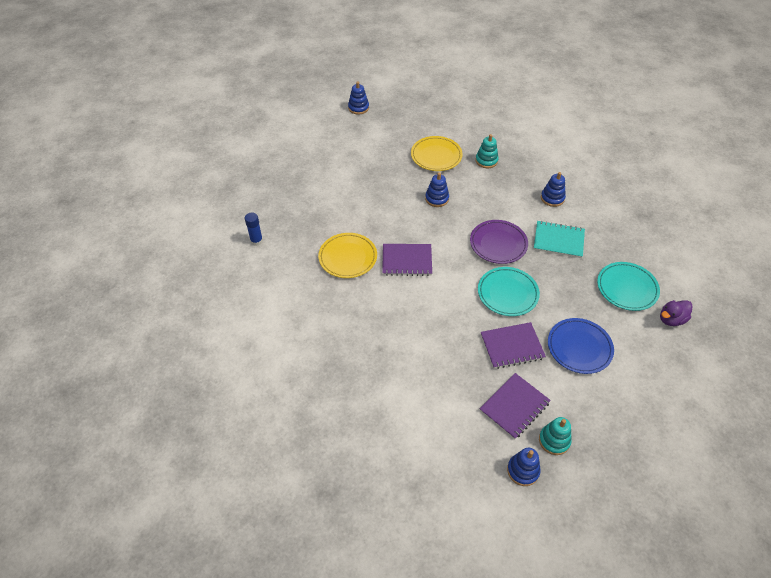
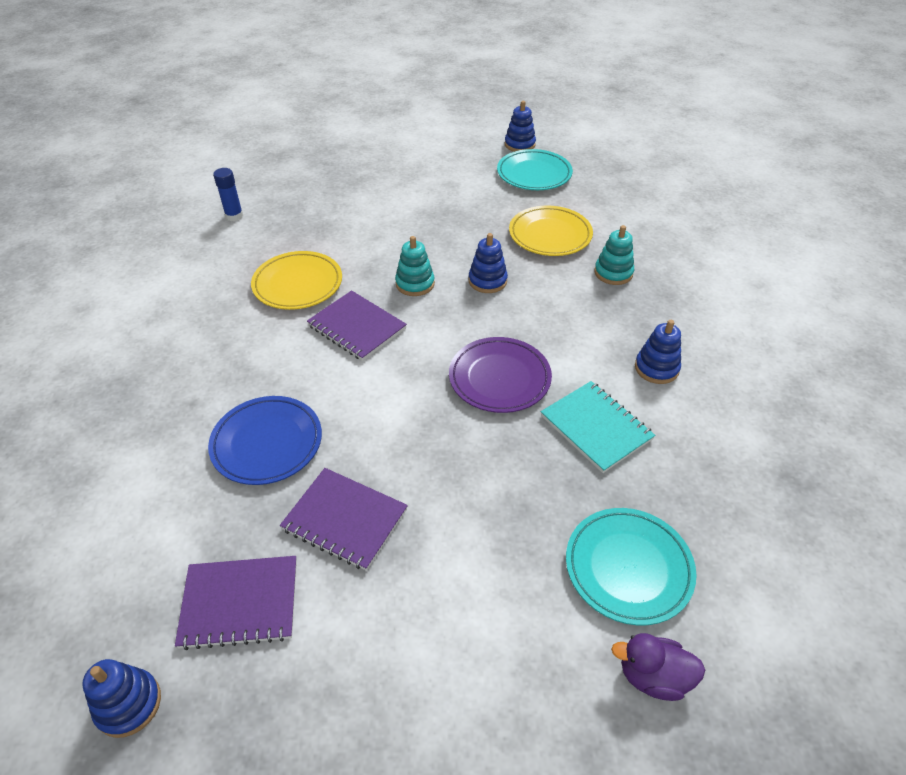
camera: 40 degrees right, 5 degrees down
turquoise plate [478,267,540,316] -> turquoise plate moved to [497,149,573,190]
turquoise stacking toy [539,417,572,455] -> turquoise stacking toy moved to [395,236,435,296]
blue plate [548,318,614,374] -> blue plate moved to [208,396,322,485]

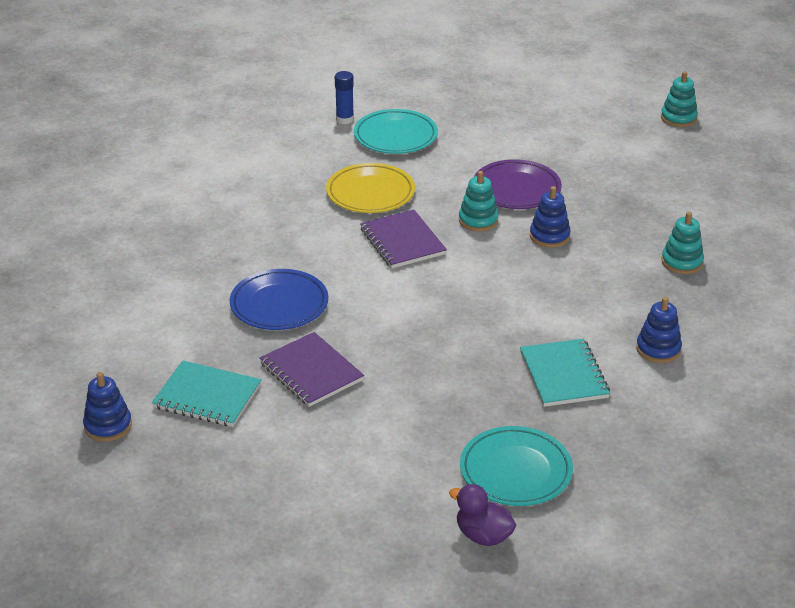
camera: 25 degrees right, 10 degrees down
purple notebook [175,556,297,650] -> turquoise notebook [152,360,261,427]
purple plate [449,337,552,413] -> purple plate moved to [474,159,562,209]
turquoise plate [497,149,573,190] -> turquoise plate moved to [354,109,438,154]
blue stacking toy [505,101,536,152] -> turquoise stacking toy [661,71,698,127]
yellow plate [509,206,593,256] -> none

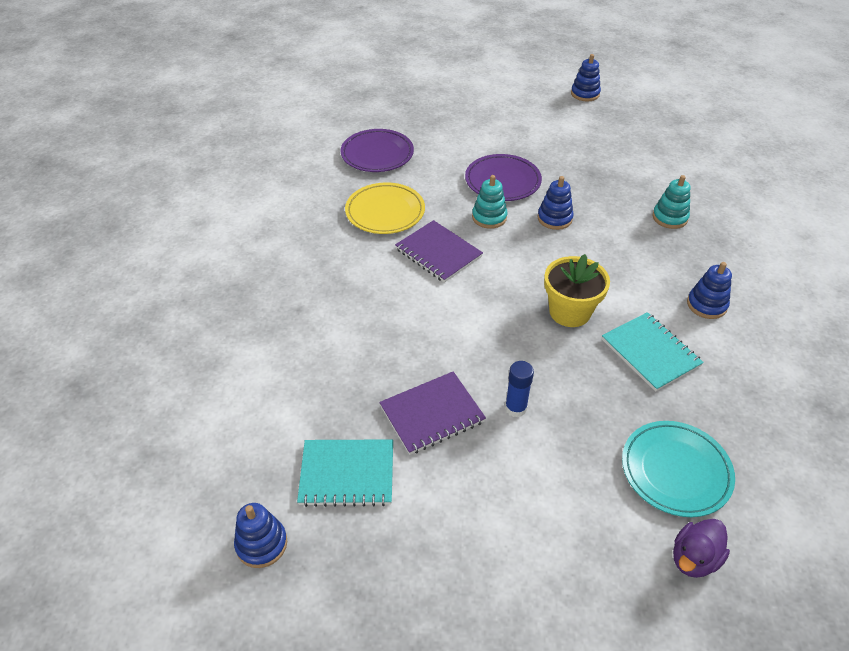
camera: 20 degrees left, 10 degrees up
blue plate [230,269,328,330] -> none
purple notebook [260,332,364,407] -> purple notebook turned 60 degrees counterclockwise [379,371,486,455]
blue glue stick [335,71,354,124] -> blue glue stick moved to [505,361,534,417]
turquoise plate [354,109,438,154] -> purple plate [340,129,414,172]
purple duck [449,484,516,546] -> purple duck turned 60 degrees counterclockwise [673,519,730,578]
turquoise stacking toy [661,71,698,127] -> blue stacking toy [571,54,601,101]
none -> yellow flower pot [544,254,610,327]

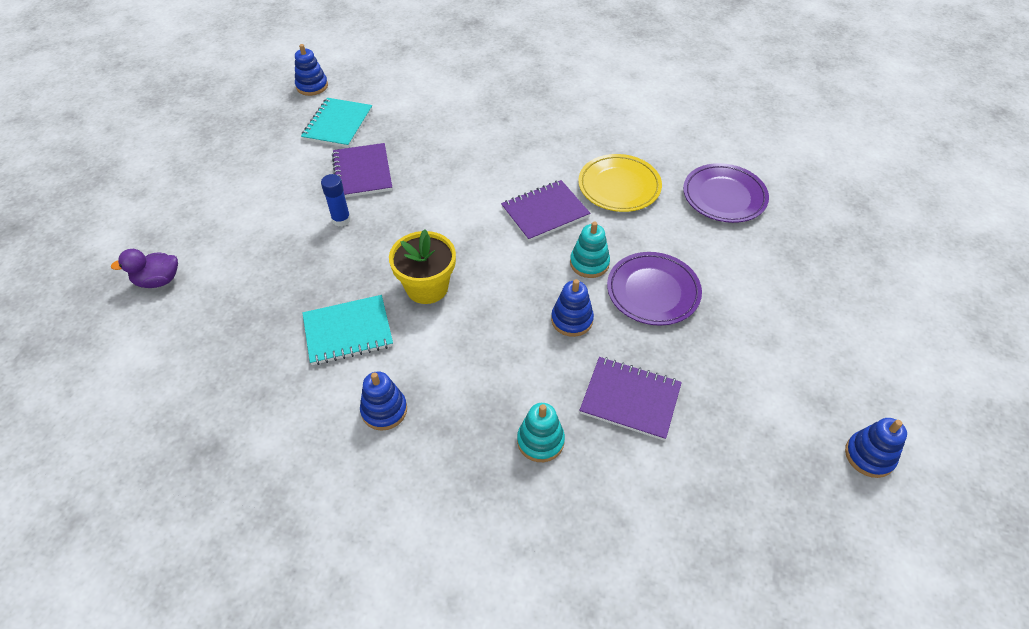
camera: 105 degrees right, 5 degrees up
turquoise plate [622,421,735,517] -> none
purple duck [673,519,730,578] -> purple duck turned 75 degrees counterclockwise [111,249,178,288]
none -> purple notebook [579,357,682,441]

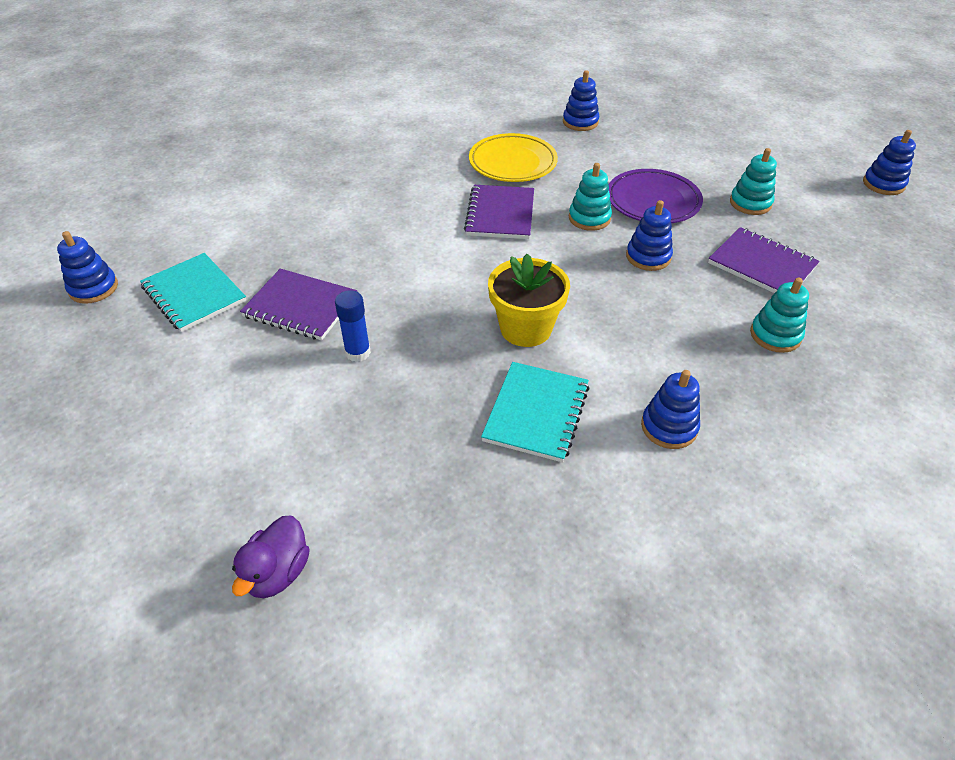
camera: 55 degrees left, 5 degrees down
purple notebook [579,357,682,441] -> purple notebook turned 75 degrees clockwise [708,227,820,293]
purple plate [683,163,769,223] -> blue stacking toy [563,70,599,131]
none -> turquoise stacking toy [730,148,777,215]

